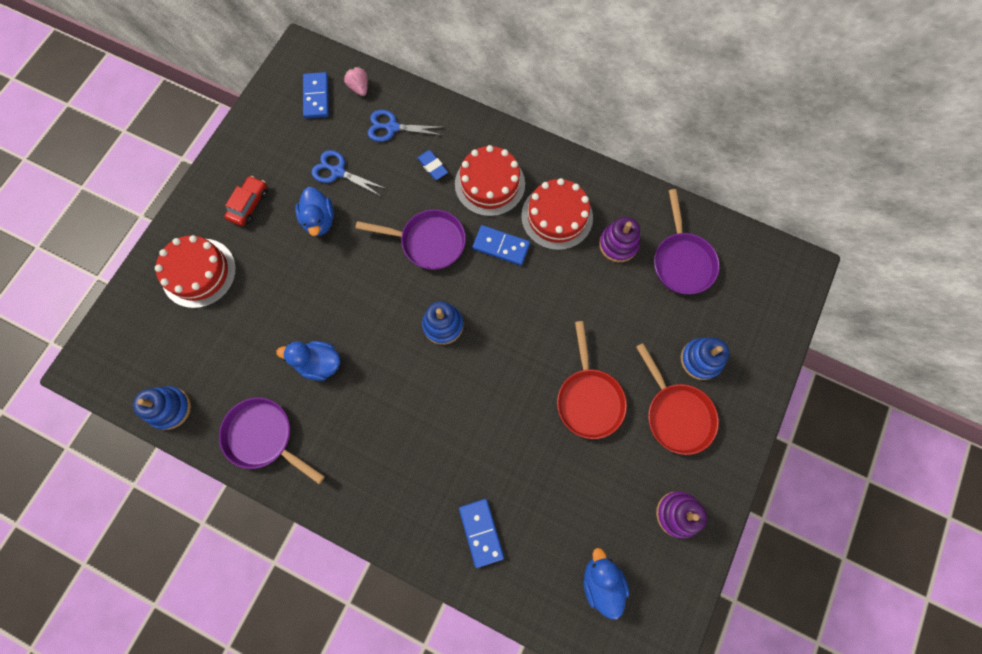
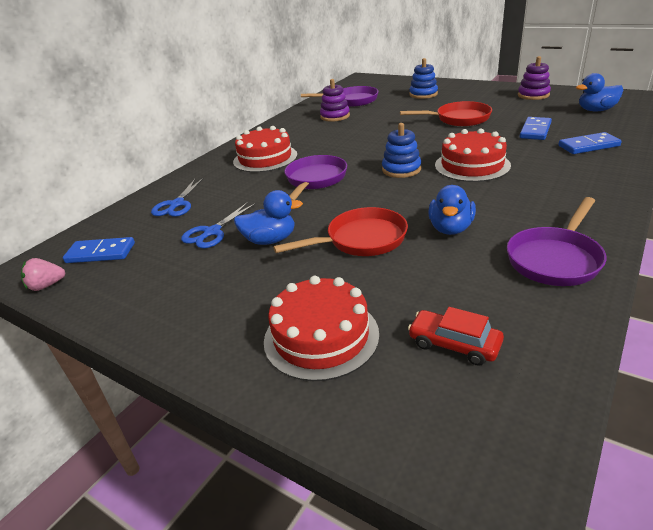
camera: 80 degrees left, 40 degrees down
blue stacking toy [133,386,191,430] -> none
red car [224,176,268,226] -> red car moved to [408,307,504,366]
pink strawberry [343,67,368,96] -> pink strawberry moved to [21,258,65,291]
blue eraser [417,150,448,180] -> none
blue domino [473,225,530,266] -> blue domino moved to [520,117,552,140]
red cake [521,178,593,250] -> red cake moved to [435,128,511,182]
red pan [636,343,719,455] -> red pan moved to [273,207,408,256]

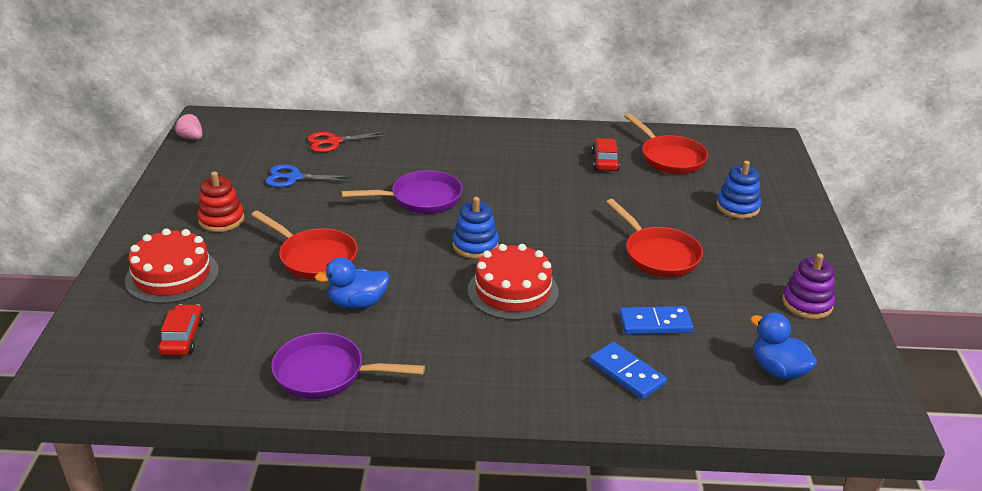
camera: 55 degrees right, 0 degrees up
blue domino [63,237,135,263] -> none
blue scissors [151,178,204,217] -> red scissors [307,131,390,153]
red cake [233,126,297,172] -> none
blue duck [234,190,303,245] -> none
purple pan [301,86,378,107] -> red pan [624,113,708,174]
purple stacking toy [320,79,350,122] -> red car [592,138,620,171]
none -> red stacking toy [197,172,244,232]

